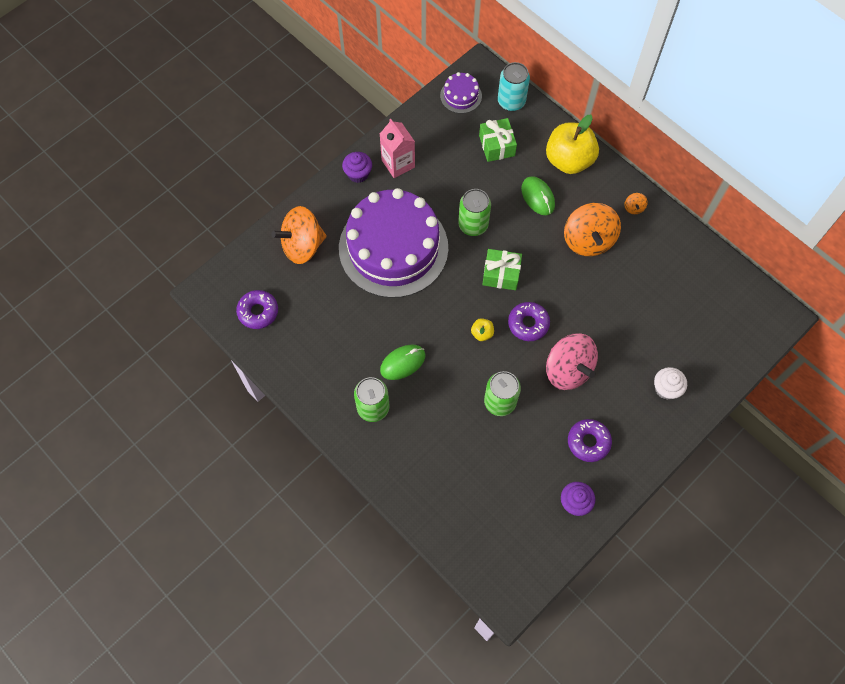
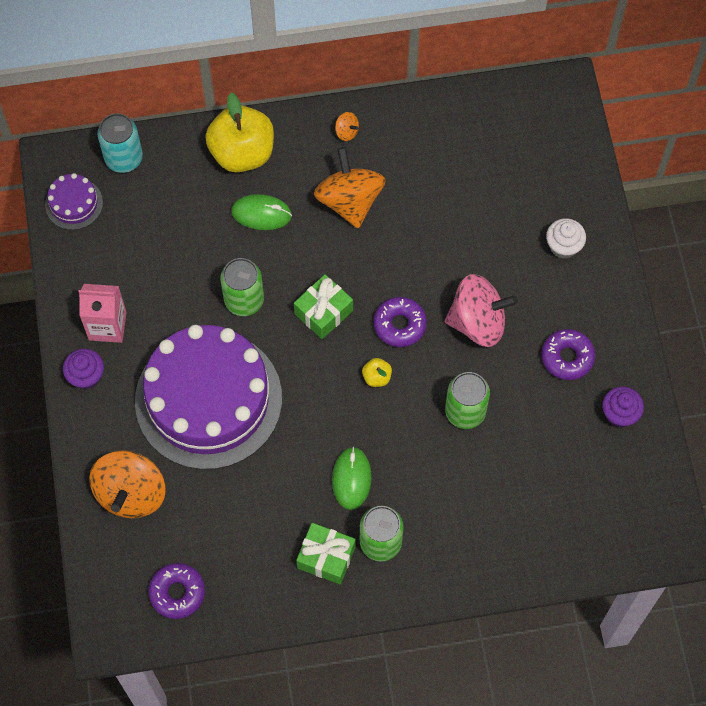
camera: 55 degrees left, 0 degrees up
green gift [479,118,517,162] -> green gift moved to [296,523,356,584]
orange spinning top [564,203,621,256] -> orange spinning top turned 135 degrees counterclockwise [314,147,386,228]

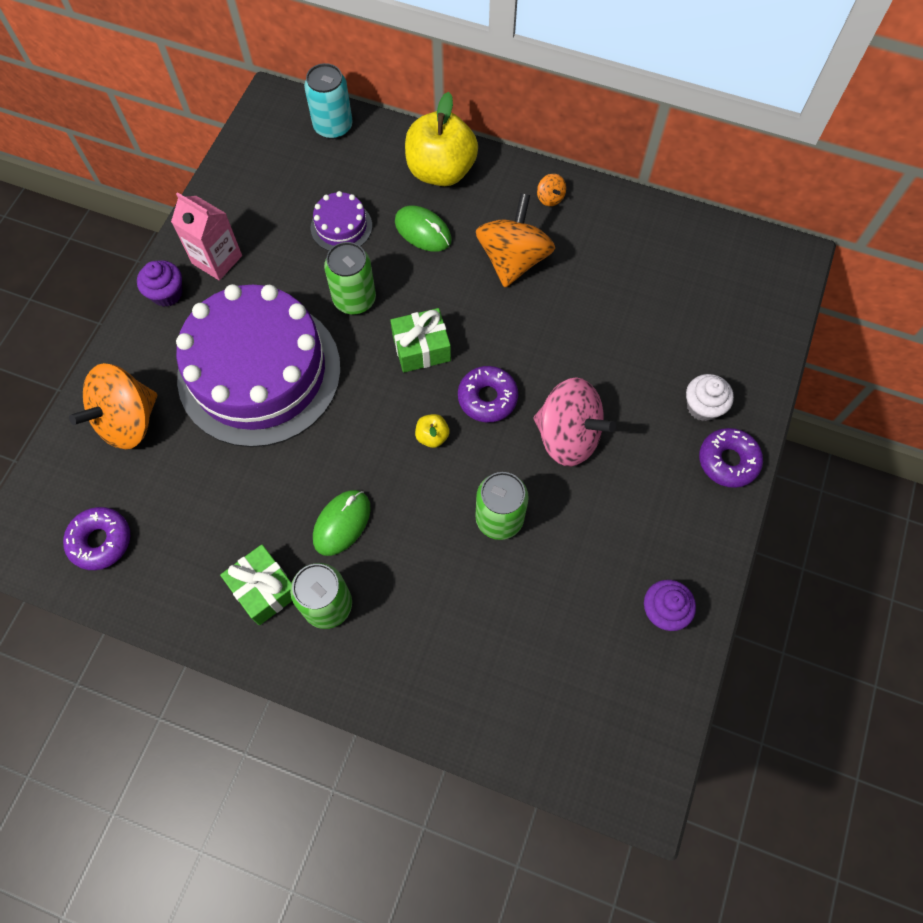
camera: 30 degrees right, 0 degrees up
purple cake [45,173,103,230] -> purple cake moved to [311,191,372,251]
purple donut [542,329,595,380] -> purple donut moved to [699,428,763,488]

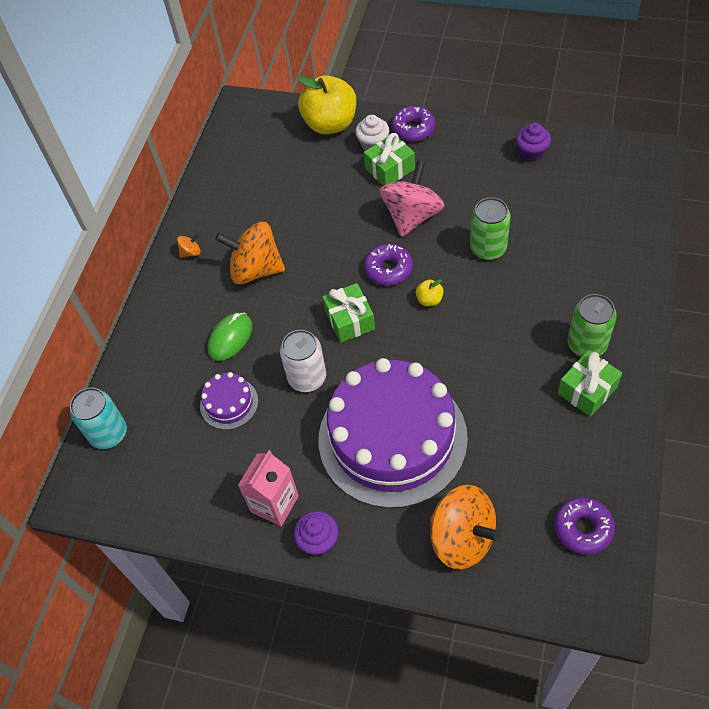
camera: 90 degrees left, 10 degrees down
green mouse [313,490,371,556] -> none
green can [324,242,376,314] -> white can [280,330,326,392]
yellow apple [405,92,478,186] -> yellow apple moved to [298,75,356,134]
none -> green gift [364,133,415,186]

